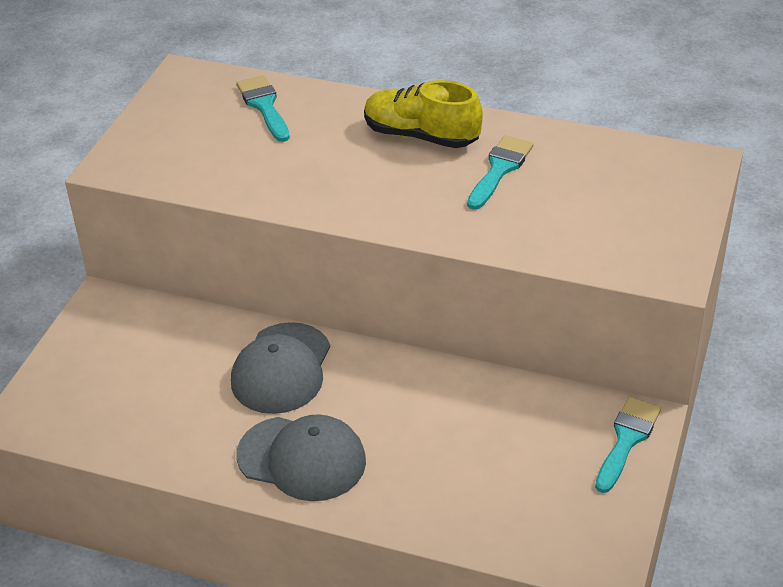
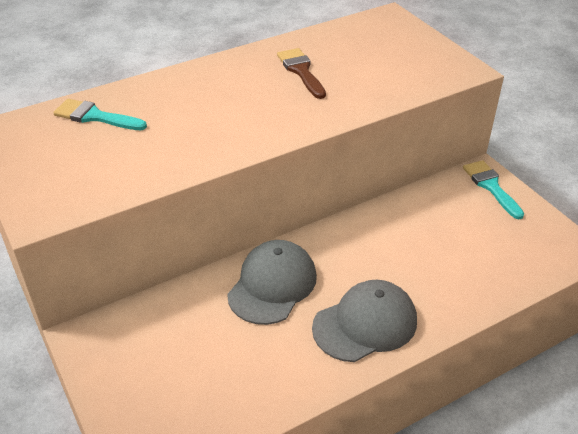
camera: 50 degrees left, 0 degrees up
grey cap [231,322,330,414] -> grey cap turned 120 degrees counterclockwise [227,240,317,325]
yellow shoe [364,80,483,148] -> none
turquoise brush [467,135,534,210] -> brown brush [277,48,326,99]

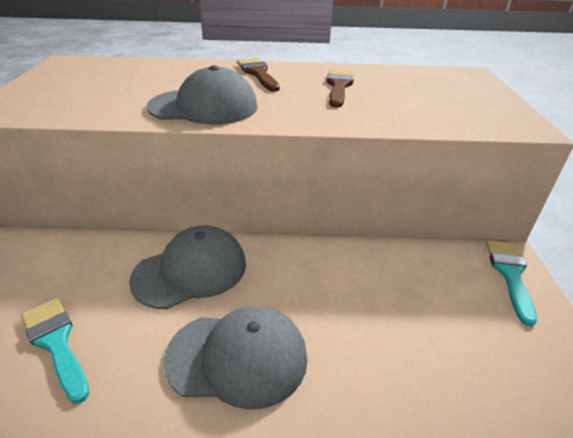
camera: 30 degrees right, 5 degrees down
turquoise brush [53,99,147,130] -> turquoise brush moved to [21,298,89,404]
none -> grey cap [147,65,258,125]
none -> brown brush [237,58,280,92]

